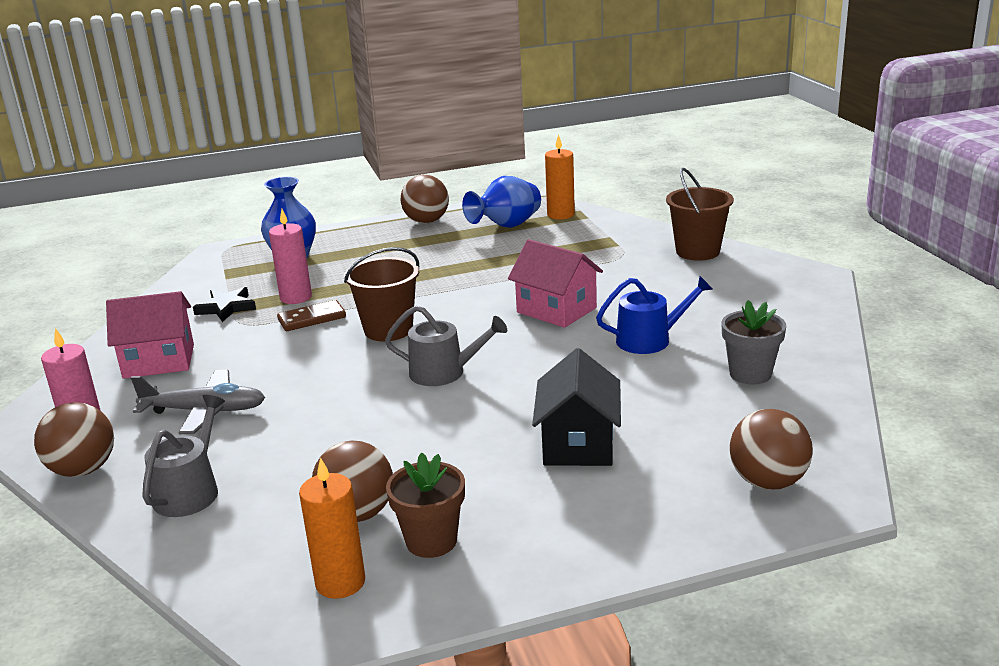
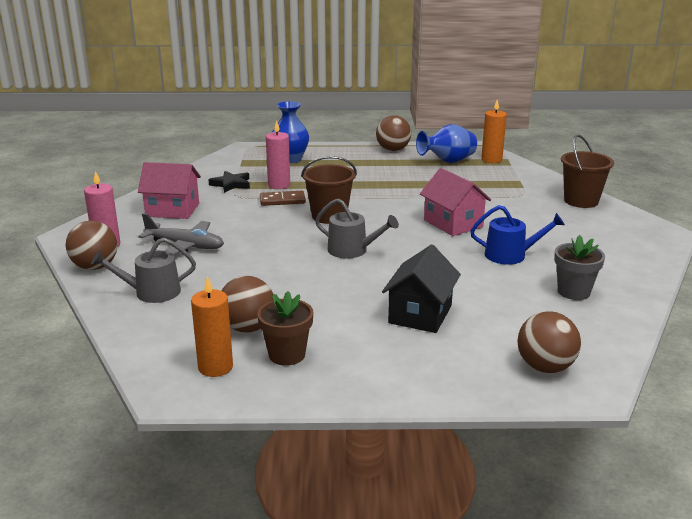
camera: 15 degrees right, 0 degrees up
grey watering can [142,395,225,517] -> grey watering can turned 135 degrees counterclockwise [91,238,196,303]

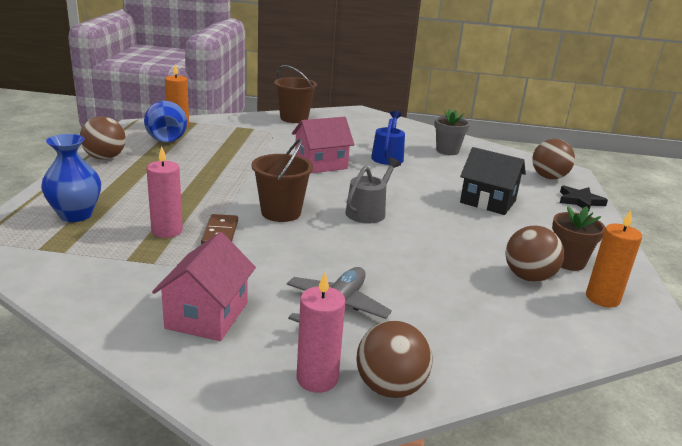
camera: 85 degrees left, 0 degrees up
grey watering can [91,238,196,303] -> none
black star [209,171,250,193] -> black star moved to [560,186,608,212]

